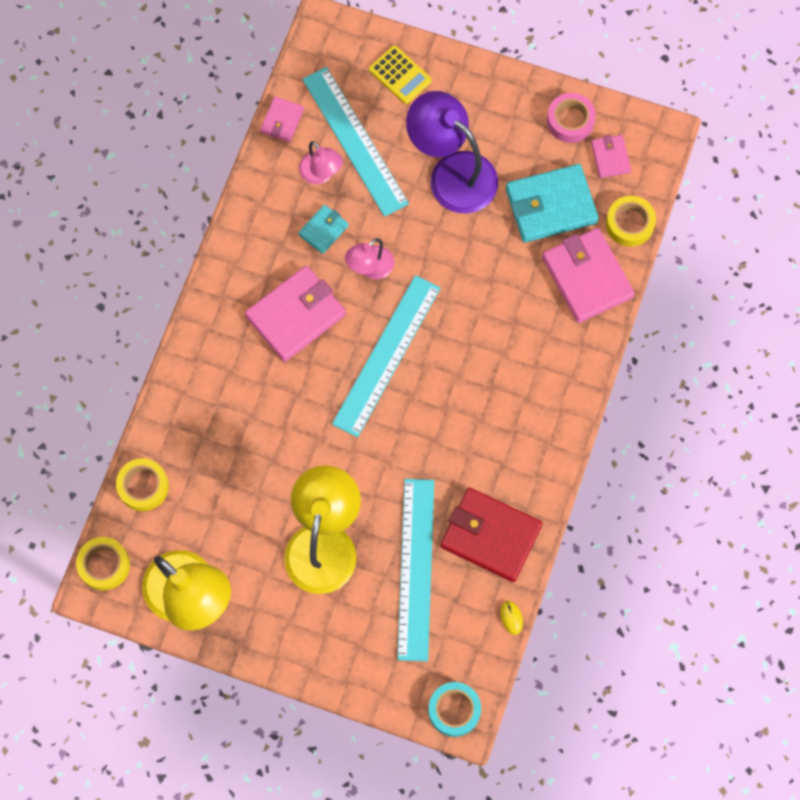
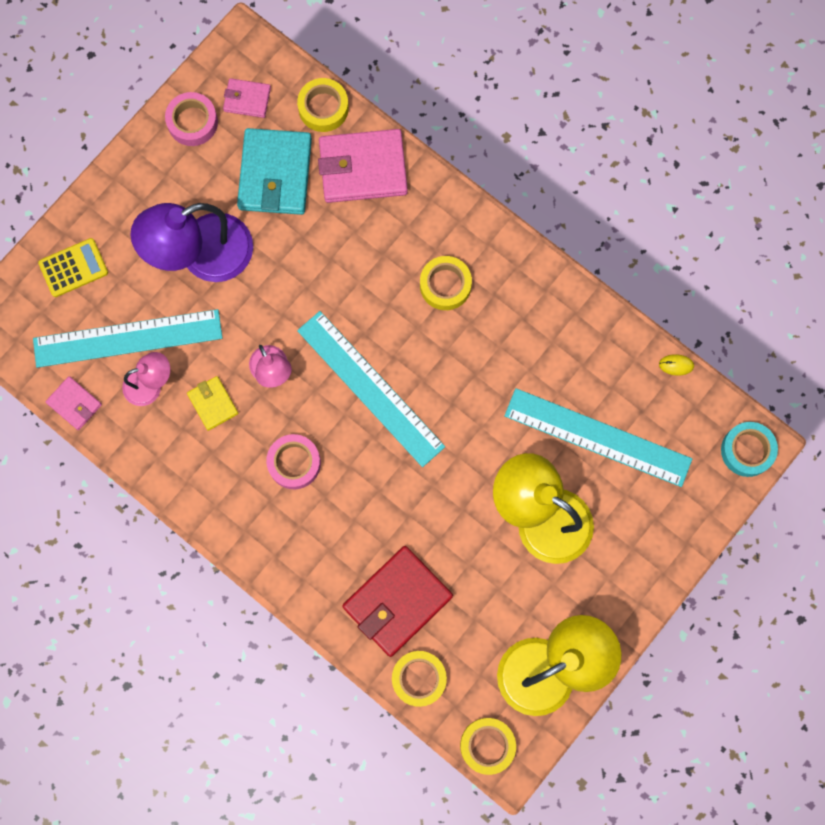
camera: 70 degrees left, 5 degrees up
pink wallet [245,266,346,362] -> pink tape [266,434,321,489]
turquoise wallet [298,205,349,254] -> yellow wallet [187,376,238,431]
red wallet [440,488,542,582] -> red wallet moved to [342,546,453,657]
none -> yellow tape [420,256,472,310]

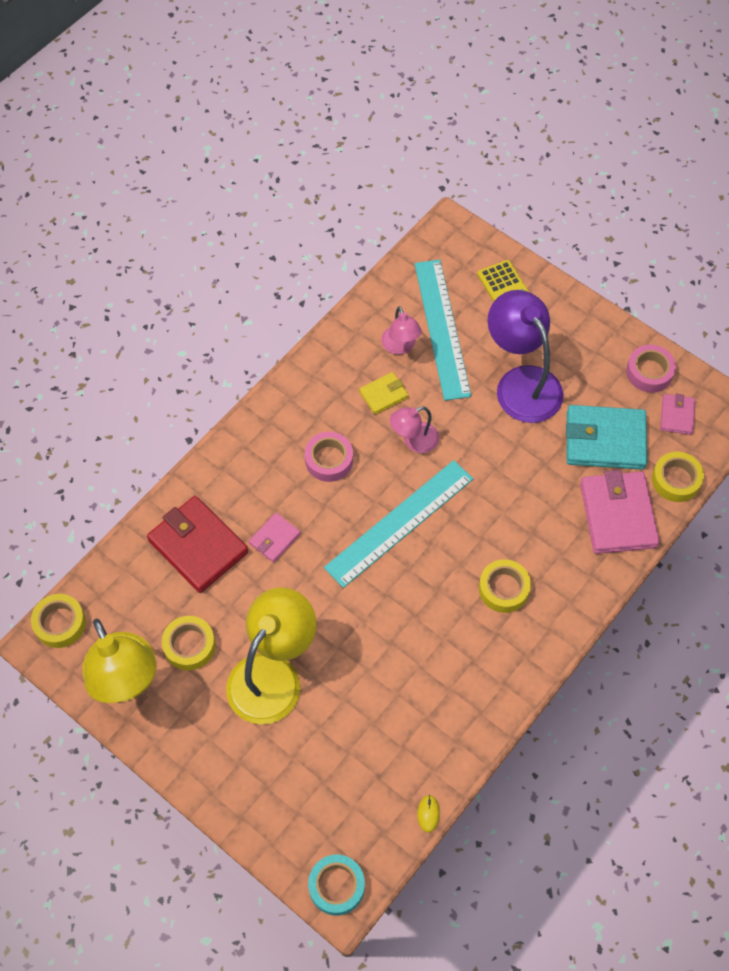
camera: 90 degrees right, 15 degrees down
pink wallet [46,376,102,430] -> pink wallet moved to [249,513,301,563]
yellow tape [392,651,447,707] -> yellow tape moved to [162,616,216,670]
turquoise ruler [504,388,692,487] -> none

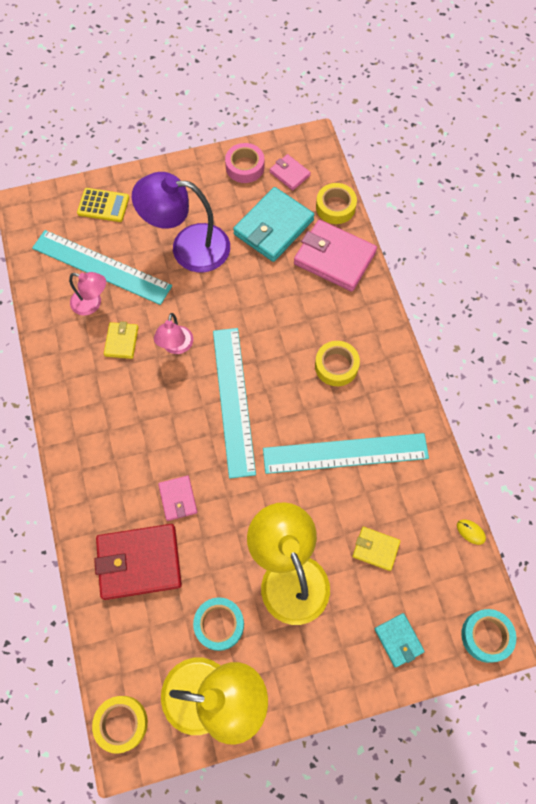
camera: 55 degrees left, 5 degrees up
yellow tape [162,616,216,670] -> turquoise tape [193,597,244,651]
pink tape [305,432,353,482] -> none
none -> turquoise ruler [263,433,429,474]
none -> yellow wallet [353,527,401,571]
none -> turquoise wallet [375,613,425,668]

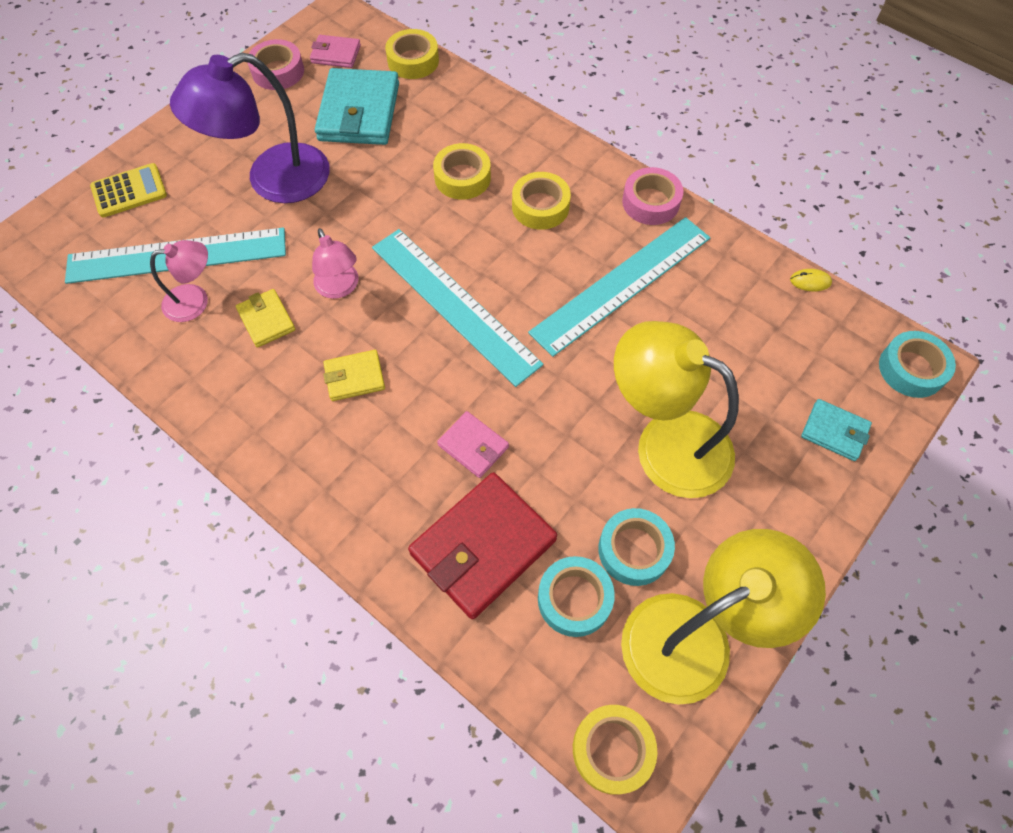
camera: 35 degrees left, 5 degrees down
pink wallet [294,220,377,292] -> none
yellow wallet [353,527,401,571] -> yellow wallet moved to [323,350,385,401]
none -> yellow tape [433,143,491,200]
none -> turquoise tape [538,556,615,637]
none -> pink tape [622,167,683,225]

